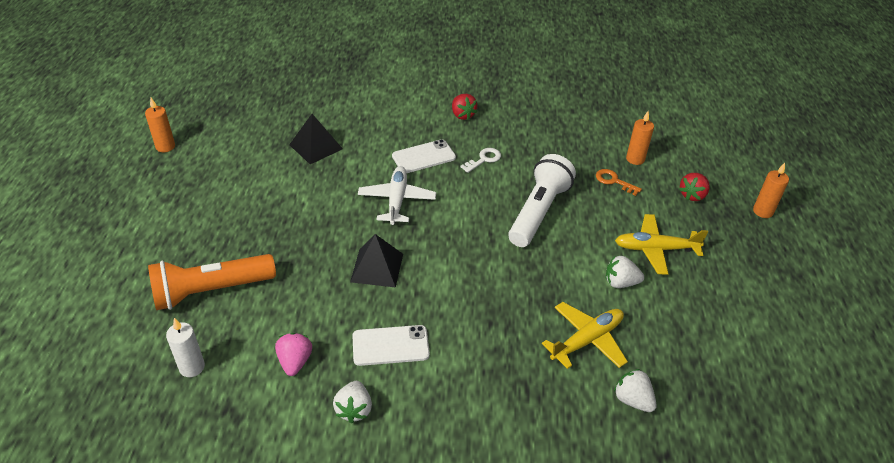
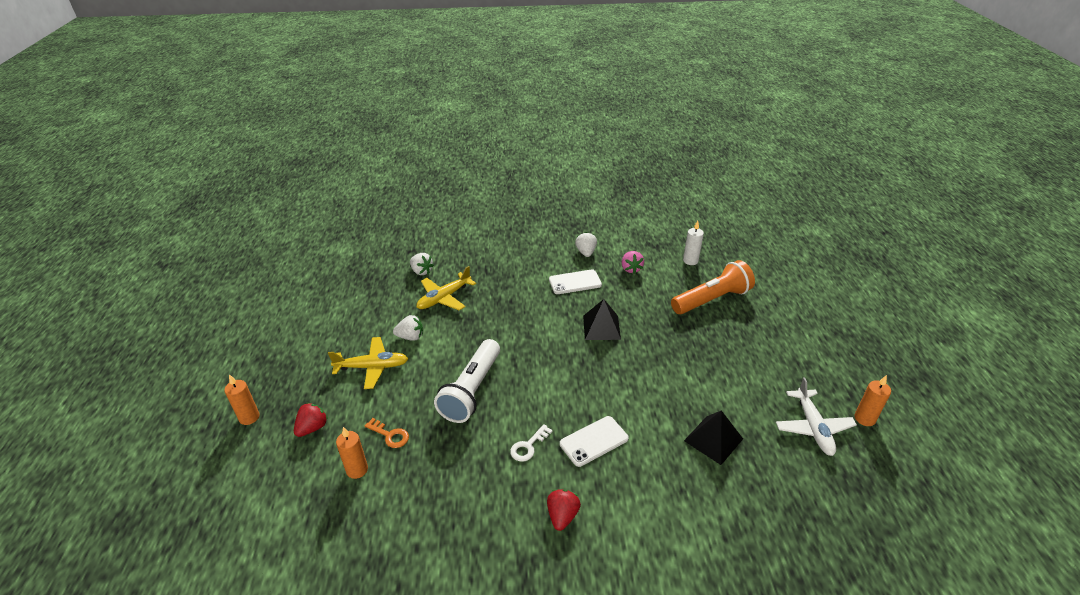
camera: 175 degrees right, 5 degrees down
white plane [358,166,436,225] -> white plane moved to [776,377,857,456]
red strawberry [452,94,477,120] -> red strawberry turned 45 degrees clockwise [547,489,581,531]

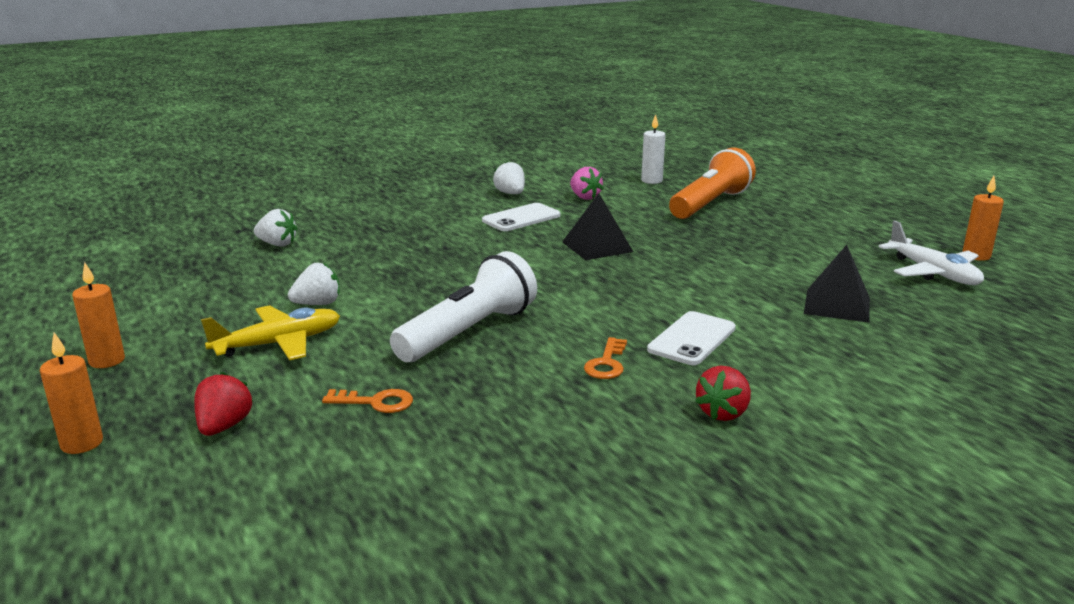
camera: 25 degrees left, 15 degrees down
orange candle [336,427,368,479] -> orange candle moved to [72,262,125,368]
yellow plane [417,266,476,310] -> none
white flashlight [434,339,500,423] -> white flashlight turned 135 degrees counterclockwise [390,251,537,362]
white key [510,424,553,462] -> orange key [584,337,627,379]
red strawberry [547,489,581,531] -> red strawberry turned 135 degrees counterclockwise [695,365,751,421]

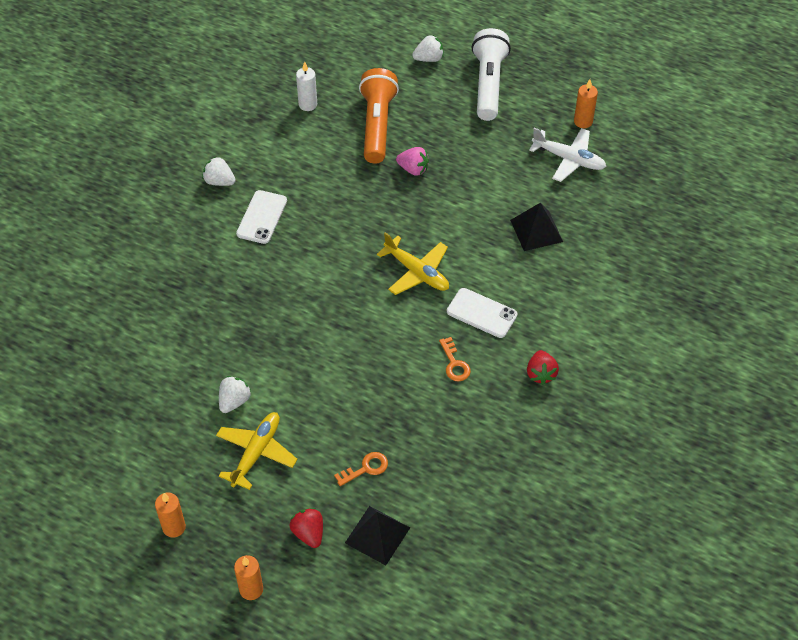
camera: 35 degrees left, 30 degrees up
white strawberry [254,209,298,247] -> white strawberry moved to [412,35,443,62]
white flashlight [390,251,537,362] -> white flashlight moved to [472,28,511,121]
black pyramid [562,193,633,260] -> black pyramid moved to [345,506,410,565]
pink strawberry [570,167,604,200] -> pink strawberry moved to [396,147,429,176]
white phone [647,311,736,365] -> white phone turned 60 degrees counterclockwise [447,288,518,338]
none -> yellow plane [377,232,449,295]

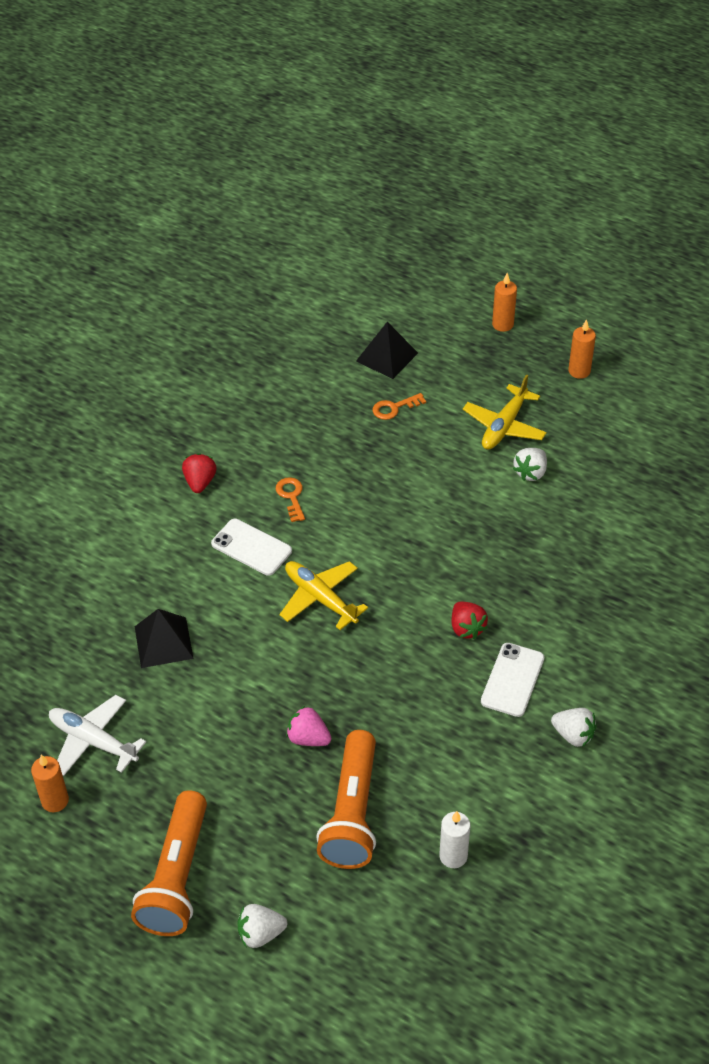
camera: 175 degrees left, 5 degrees down
red strawberry [290,508,323,548] -> red strawberry moved to [452,601,488,639]
white flashlight [472,28,511,121] -> orange flashlight [131,790,207,936]

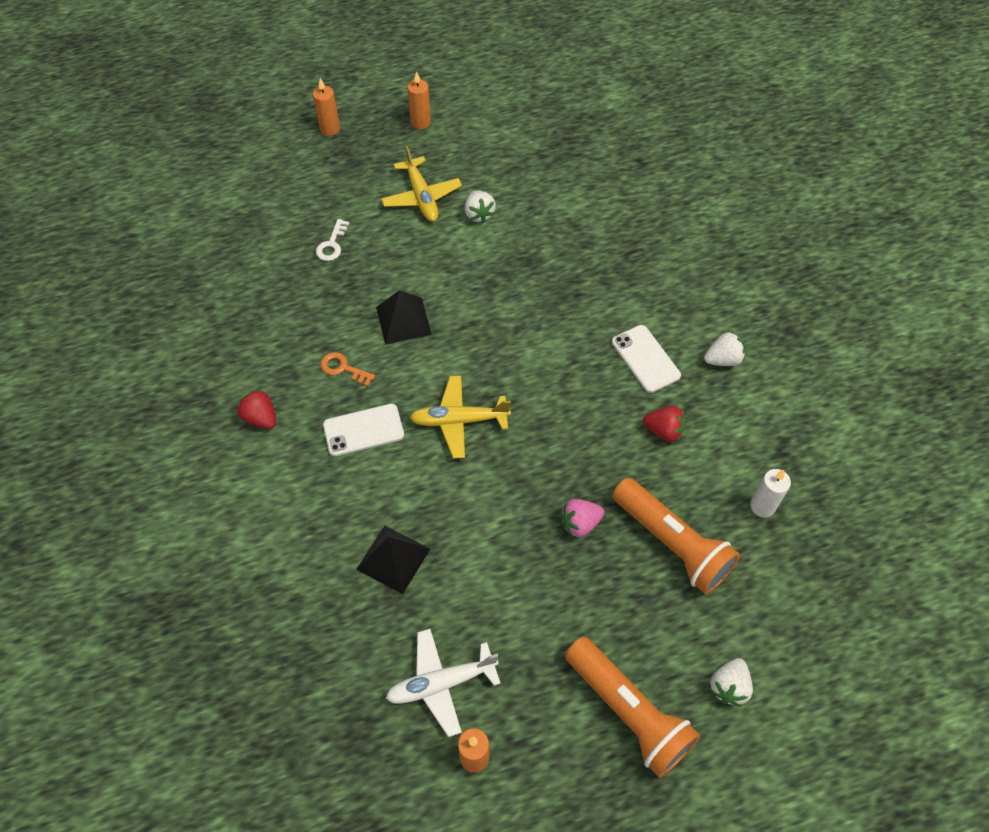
camera: 50 degrees left, 10 degrees up
black pyramid [356,322,418,379] -> black pyramid moved to [376,290,432,345]
orange key [373,393,426,420] -> white key [316,219,349,261]
red strawberry [452,601,488,639] -> red strawberry moved to [643,406,686,442]

